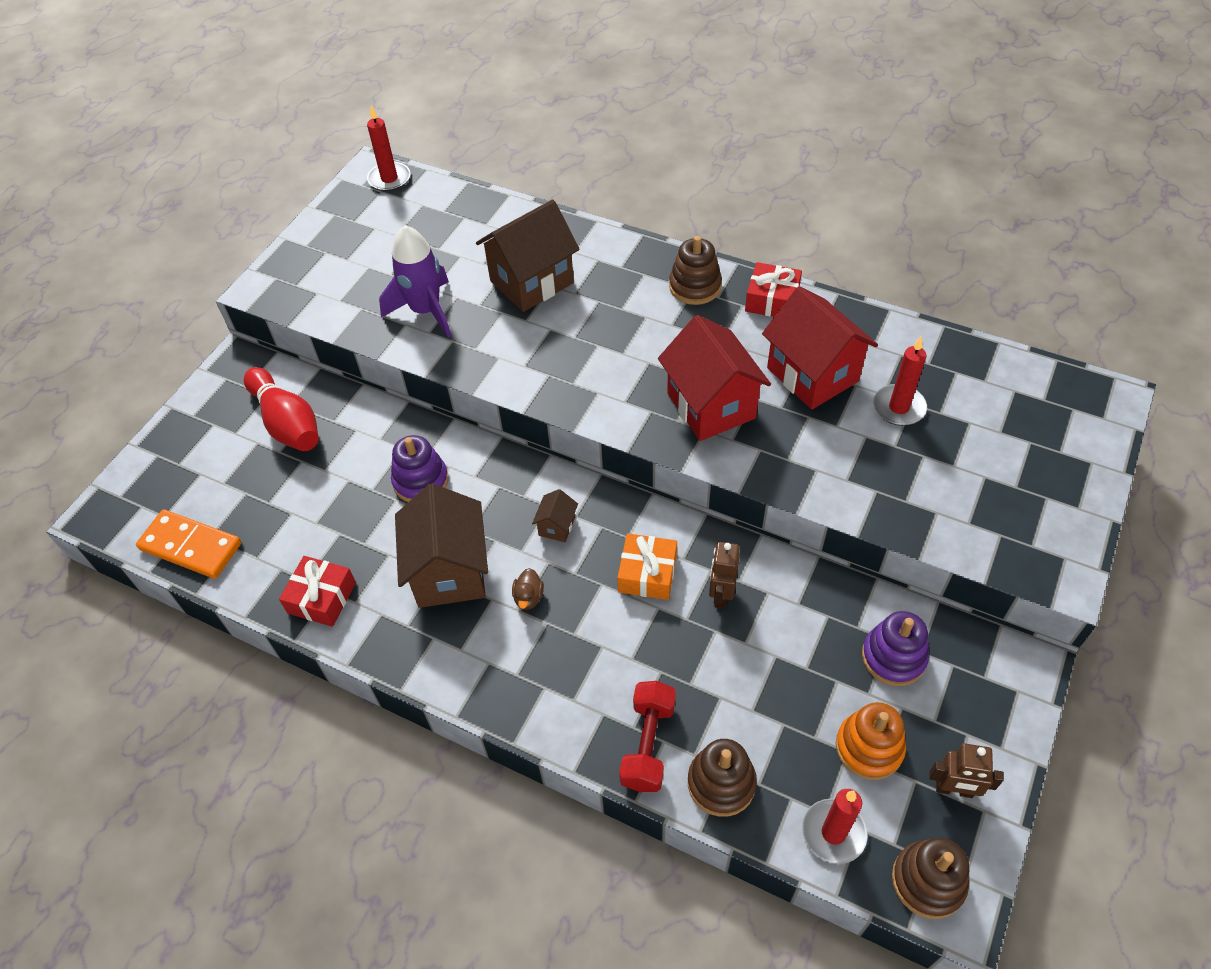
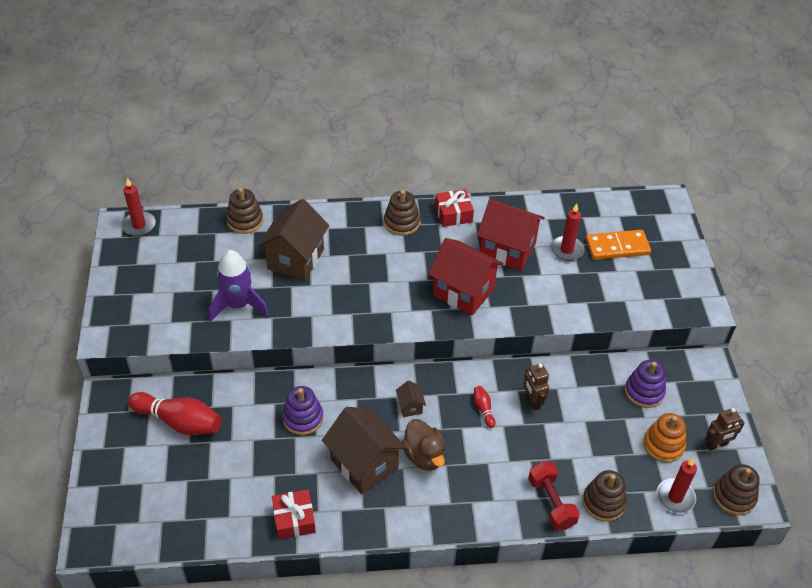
camera: 35 degrees left, 5 degrees down
orange domino [136,509,241,579] -> orange domino moved to [586,230,651,260]
brown duck [512,568,544,610] -> brown duck [402,419,446,471], size x1.90
orange gift [617,533,677,600] -> red bowling pin [474,386,495,428]
none -> brown stacking toy [226,188,263,234]

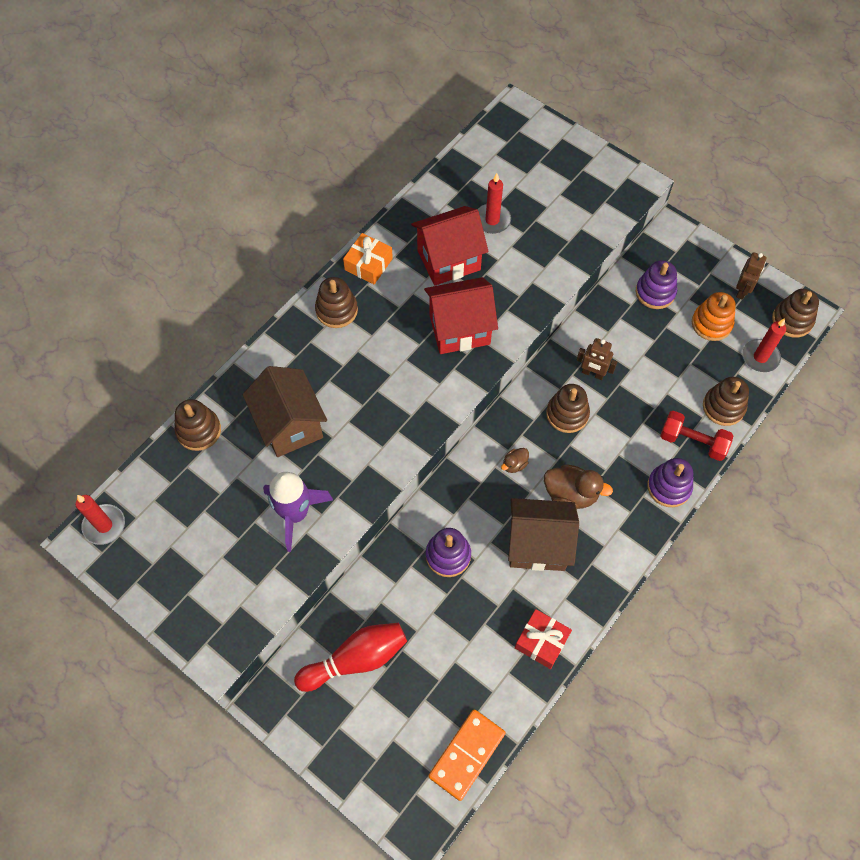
camera: 45 degrees left, 15 degrees up
brown house [396,381,426,417] -> brown duck [501,448,529,473]
red gift [435,189,474,227] -> orange gift [343,233,393,284]
red bowling pin [474,386,495,428] -> brown stacking toy [546,384,590,433]
orange domino [586,230,651,260] -> orange domino moved to [428,709,505,801]
none -> purple stacking toy [647,458,693,507]

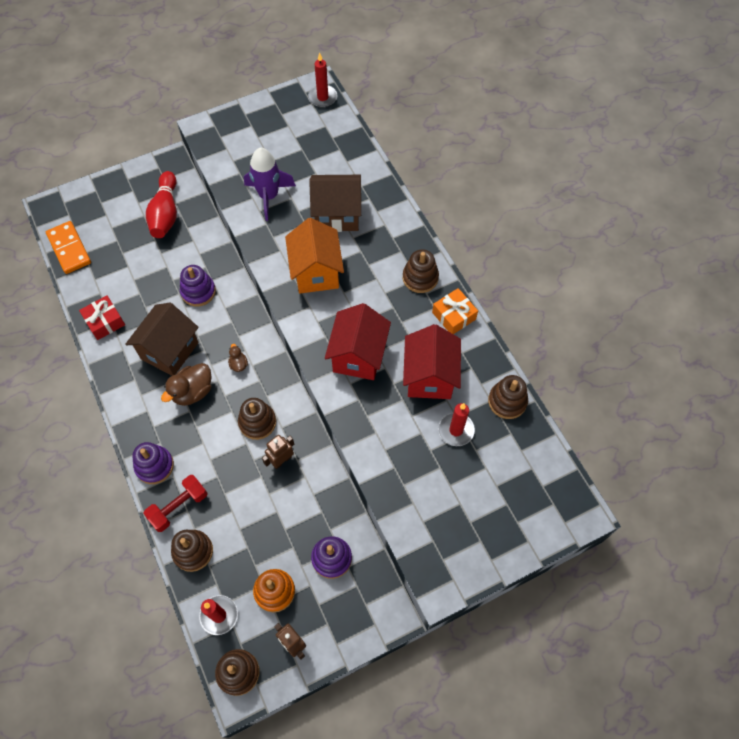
camera: 115 degrees right, 0 degrees up
brown stacking toy [174,399,221,451] -> brown stacking toy moved to [488,375,528,419]
none -> orange house [285,218,344,294]

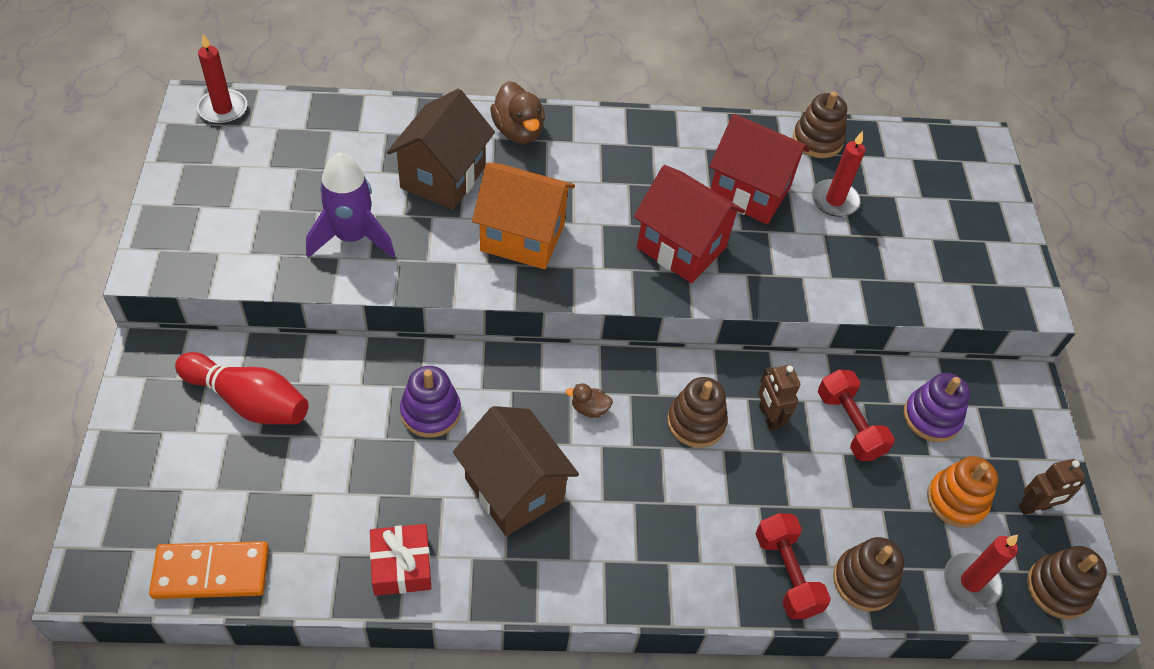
camera: 70 degrees left, 10 degrees down
purple stacking toy [132,442,174,484] -> none
brown duck [161,363,211,406] -> brown duck moved to [490,81,545,144]
brown stacking toy [403,249,439,293] -> none
orange gift [432,288,478,334] -> none
none -> red dumbbell [818,370,895,461]

